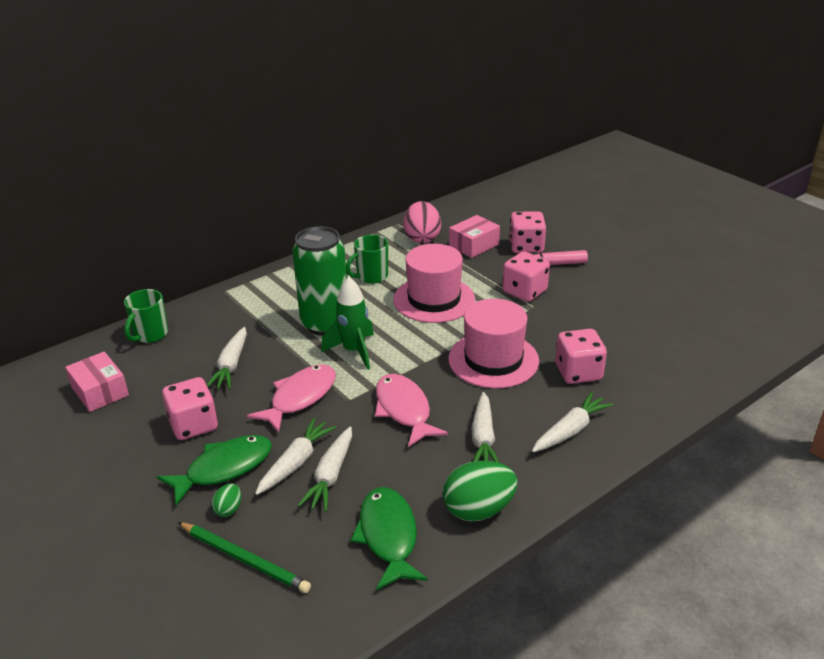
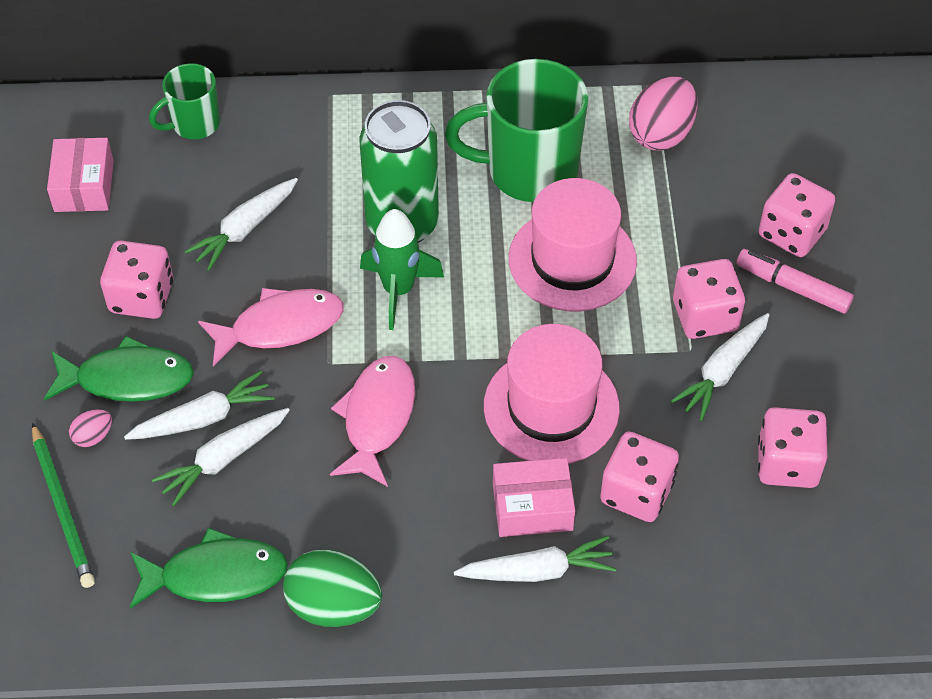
camera: 35 degrees right, 20 degrees up
green egg [212,483,241,517] -> pink egg [69,409,112,447]
green mug [346,235,388,284] -> green mug [445,59,588,202], size x1.83
green fish [350,487,428,590] -> green fish turned 60 degrees clockwise [130,528,288,609]
pink box [449,215,500,258] -> pink box moved to [493,458,575,537]
white carrot [471,392,499,463] -> white carrot moved to [671,313,770,421]
none -> pink dice [758,407,828,488]

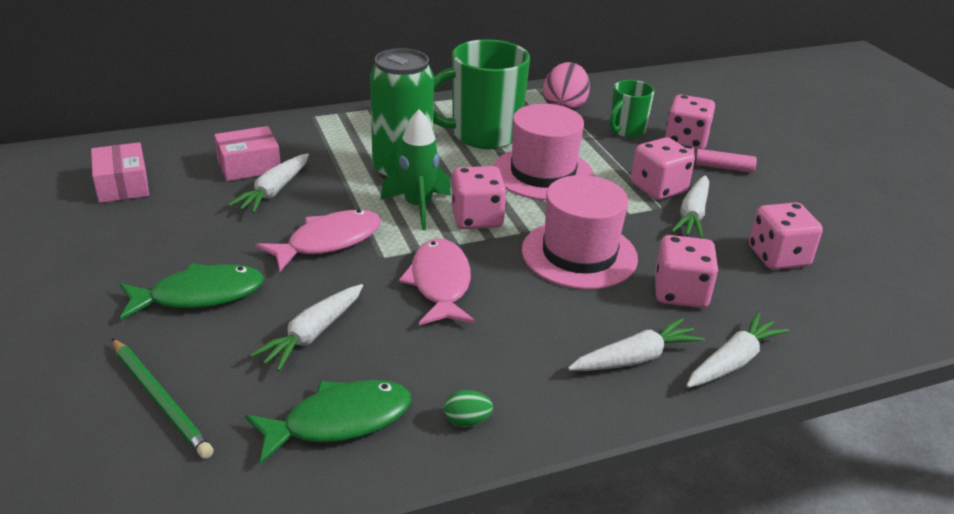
camera: 20 degrees left, 20 degrees down
pink egg [69,409,112,447] -> none
pink dice [100,241,173,319] -> pink dice moved to [451,166,506,229]
white carrot [124,371,274,440] -> white carrot moved to [686,313,789,388]
green mug [149,63,220,139] -> green mug moved to [610,80,655,138]
green egg [283,550,382,627] -> green egg [444,390,493,427], size x0.48
pink box [493,458,575,537] -> pink box moved to [214,126,281,181]

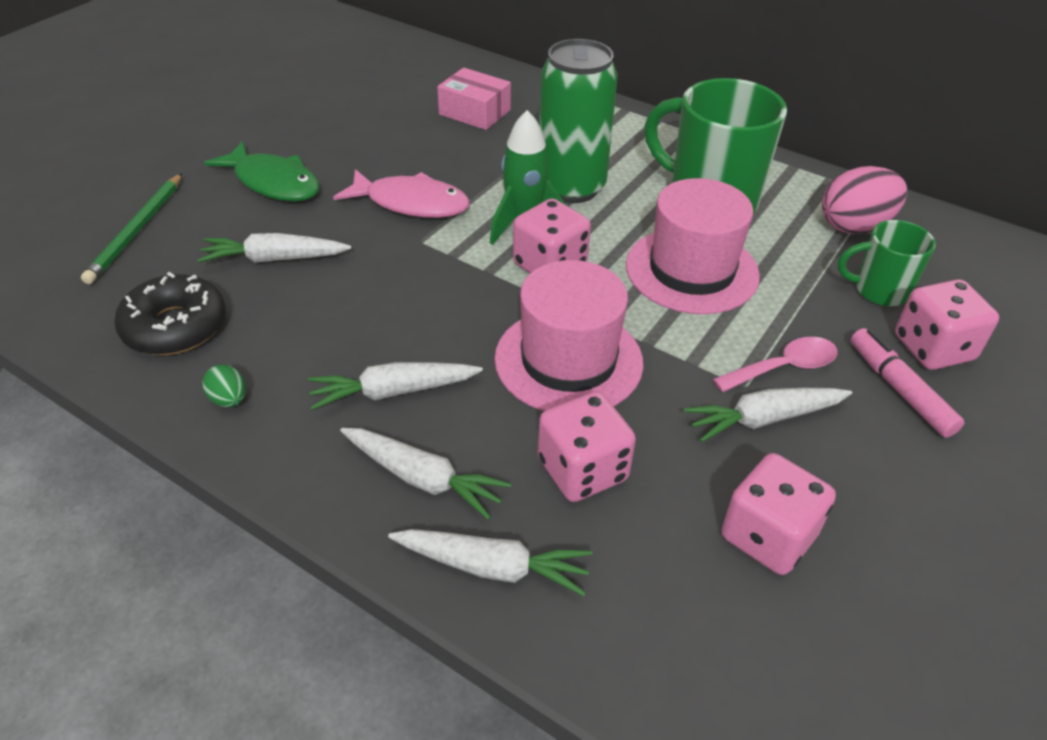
camera: 55 degrees right, 10 degrees up
pink box [91,142,149,203] -> none
white carrot [228,153,309,213] -> white carrot moved to [308,362,483,410]
green fish [245,380,412,464] -> black donut [114,272,226,355]
pink fish [399,238,475,325] -> none
pink dice [631,137,695,200] -> pink spoon [713,337,838,392]

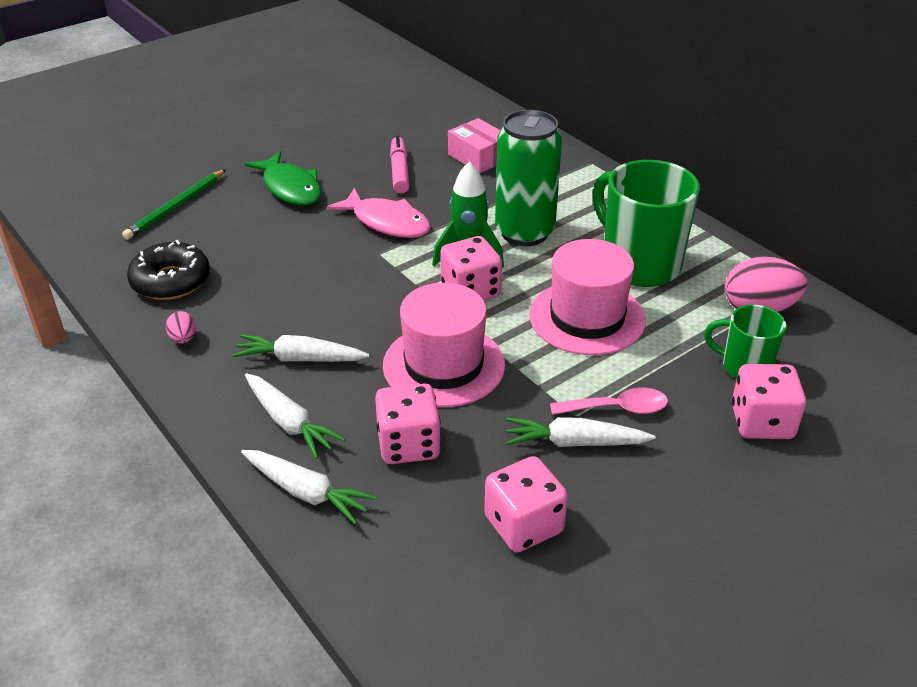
camera: 20 degrees right, 5 degrees down
white carrot [197,233,351,263] -> none
green egg [202,365,246,407] -> pink egg [166,311,196,343]
pink marker [851,328,965,438] -> pink marker moved to [390,136,409,194]

